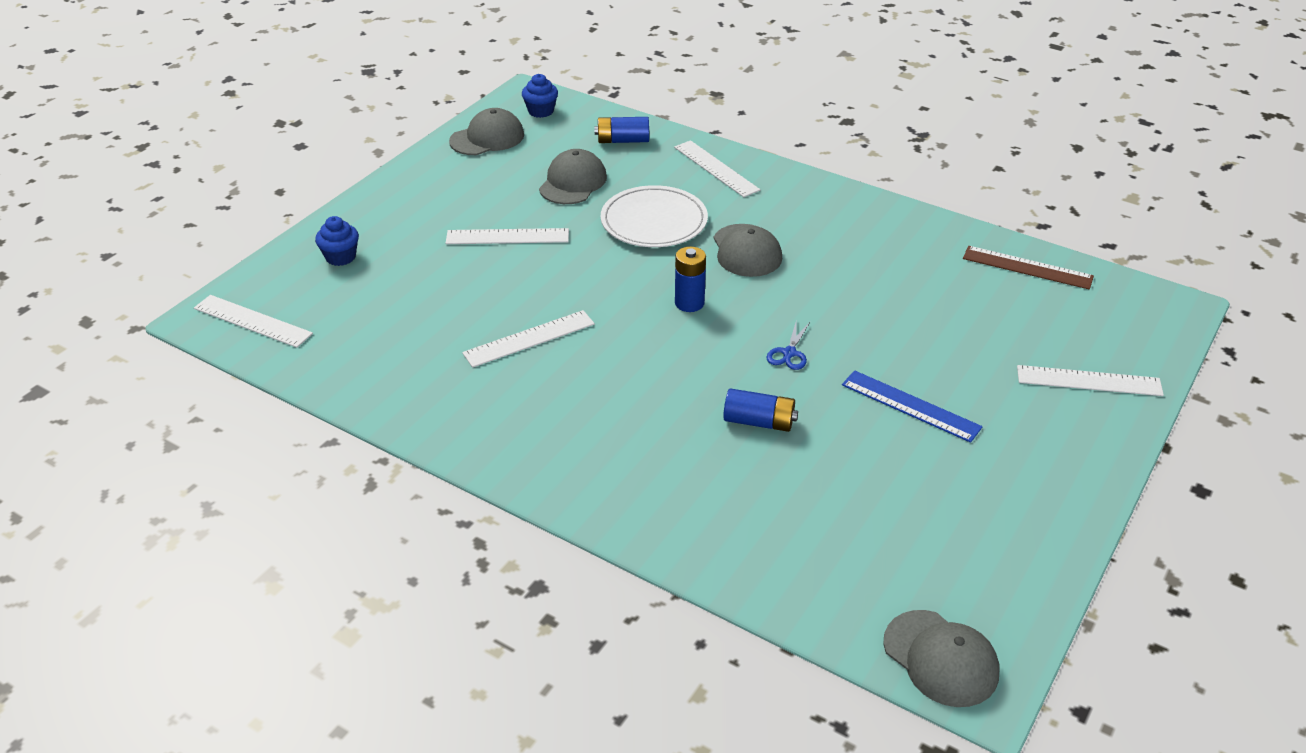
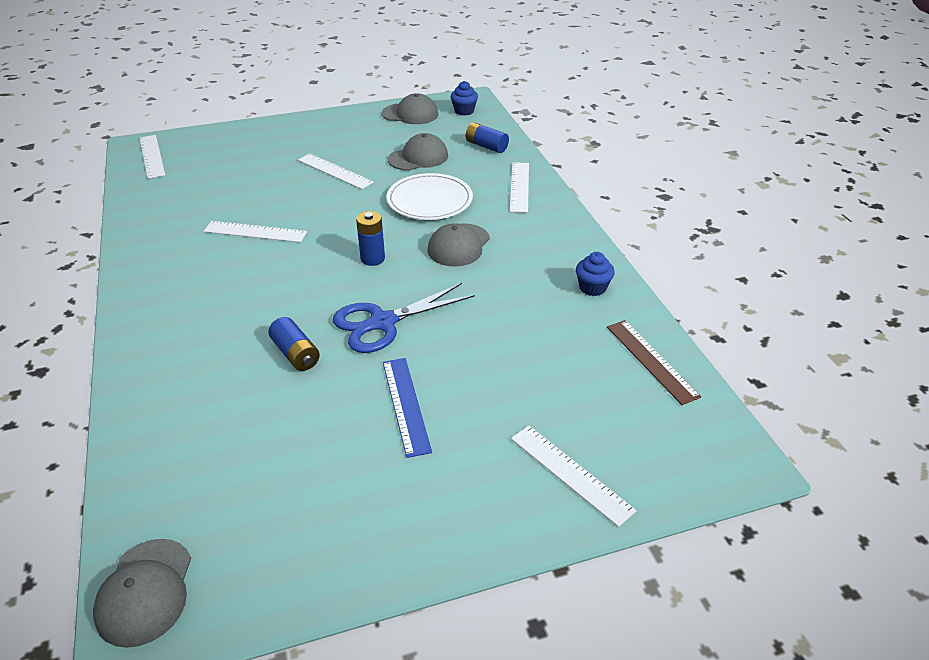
camera: 40 degrees right, 0 degrees up
blue cupcake [315,216,359,266] -> blue cupcake moved to [576,252,615,296]
blue scissors [767,319,810,370] -> blue scissors [333,283,475,353], size x2.14

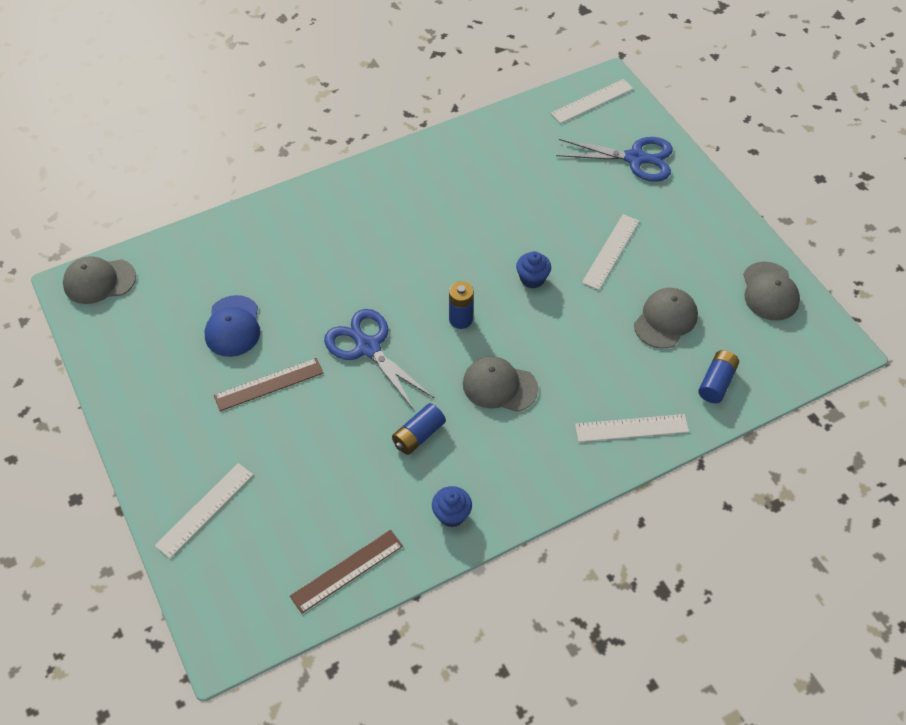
camera: 80 degrees right, 15 degrees up
white ruler [204,221,307,243] -> none
blue battery [268,317,320,371] -> blue battery moved to [392,403,446,455]
blue ruler [383,358,432,458] -> brown ruler [214,358,323,411]
white plate [387,173,473,220] -> none
grey cap [388,133,448,171] -> grey cap turned 105 degrees counterclockwise [634,288,698,348]
blue cupcake [450,81,478,116] -> blue cupcake moved to [516,251,551,288]
none -> blue cap [205,295,260,357]
none -> blue scissors [556,137,673,182]

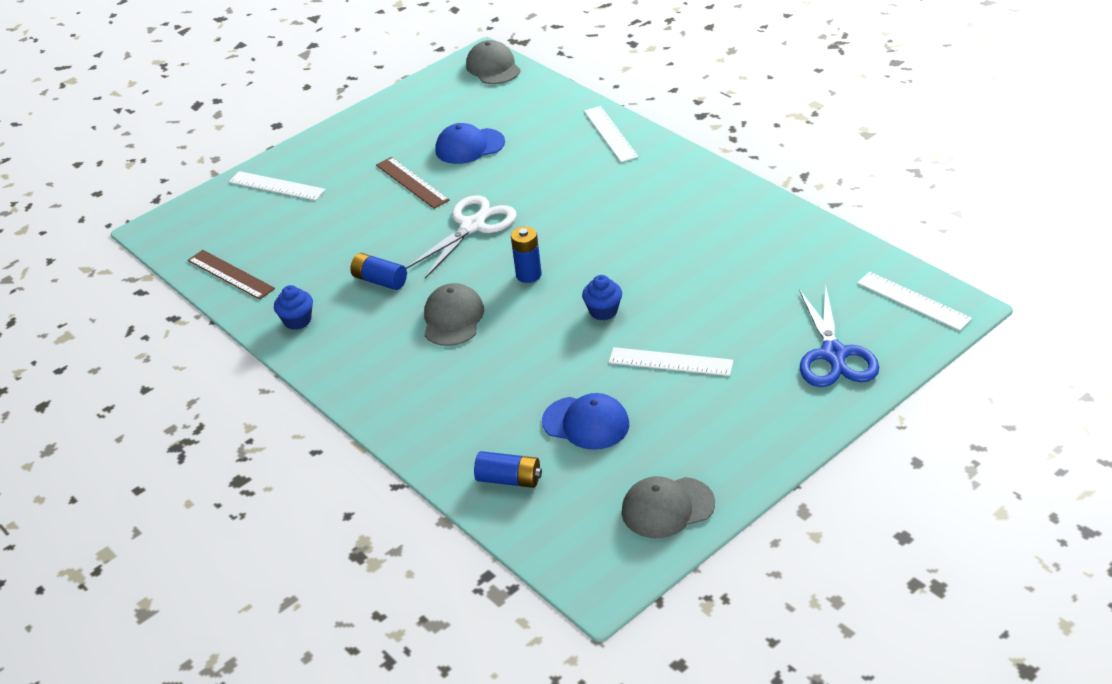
camera: 80 degrees right, 15 degrees down
blue scissors [324,309,434,410] -> white scissors [406,195,517,279]
white ruler [575,414,689,442] -> white ruler moved to [584,106,639,162]
grey cap [634,288,698,348] -> blue cap [542,393,629,450]

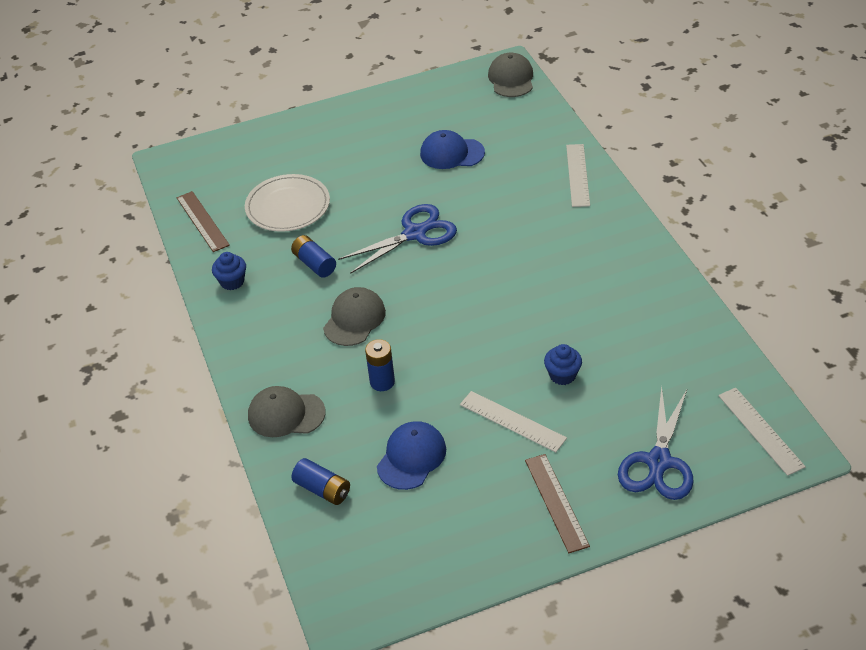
camera: 20 degrees right, 5 degrees up
white ruler [229,171,325,201] -> none
brown ruler [376,157,450,209] -> brown ruler moved to [525,454,590,553]
white scissors [406,195,517,279] -> blue scissors [338,204,457,274]
blue battery [511,226,542,283] -> blue battery moved to [365,339,395,391]
blue cap [542,393,629,450] -> blue cap turned 105 degrees counterclockwise [377,421,446,490]
blue cupcake [582,275,622,321] -> blue cupcake moved to [544,344,582,385]
grey cap [622,476,715,538] -> grey cap moved to [248,386,326,437]
none -> white plate [245,174,330,232]

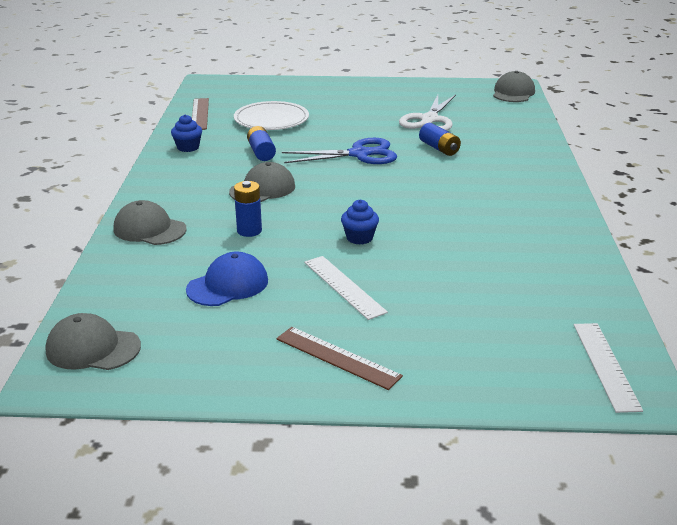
camera: 20 degrees right, 15 degrees down
blue battery [291,458,350,505] -> blue battery moved to [419,123,461,156]
blue cap [420,130,485,169] -> white scissors [399,95,456,131]
brown ruler [525,454,590,553] -> brown ruler turned 60 degrees counterclockwise [276,327,403,390]
blue cupcake [544,344,582,385] -> blue cupcake moved to [341,199,379,245]
white ruler [566,144,590,207] -> none
blue scissors [618,386,694,500] -> none
none -> grey cap [45,313,141,370]

